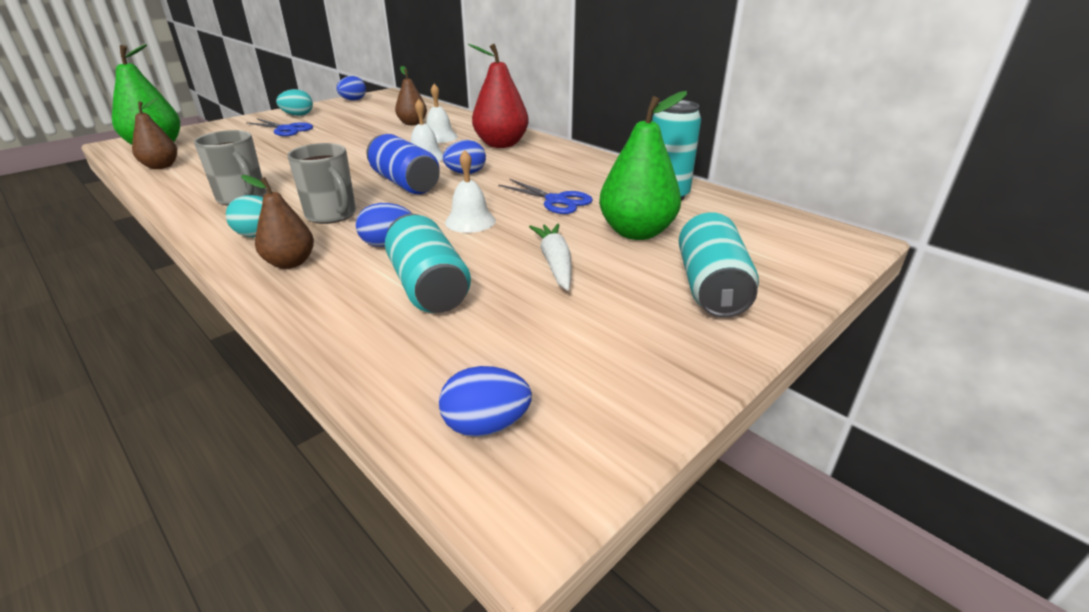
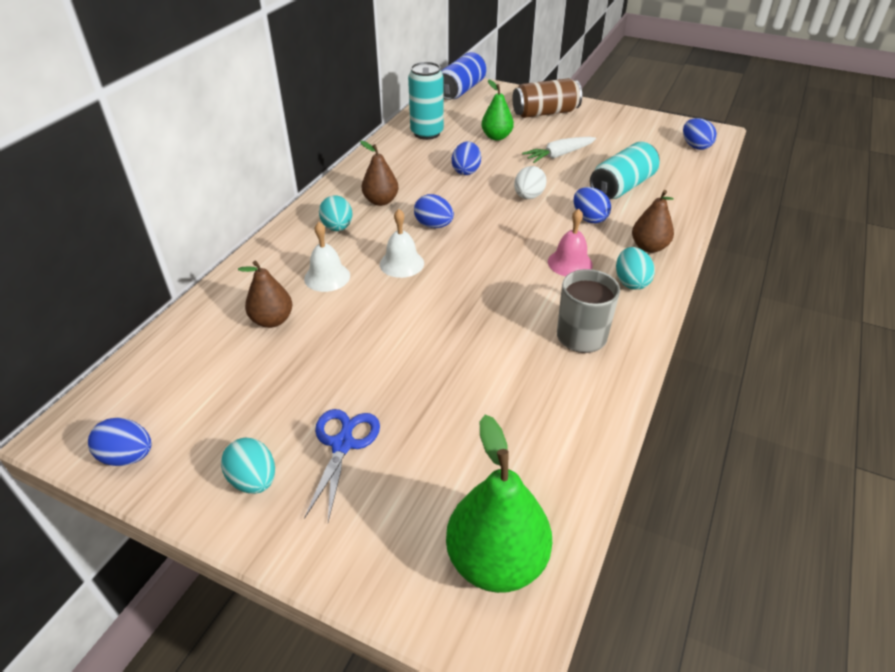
camera: 110 degrees left, 10 degrees up
brown pear [132,98,177,169] -> brown pear moved to [360,141,399,206]
grey mug [287,143,356,224] -> pink bell [548,208,593,276]
blue can [366,134,440,194] -> blue can moved to [441,52,486,100]
white bell [445,150,496,233] -> white egg [514,166,547,199]
red pear [468,44,529,148] -> turquoise egg [319,195,352,231]
blue scissors [498,179,593,214] -> blue egg [452,141,481,175]
green pear [599,91,687,240] -> green pear [481,79,514,140], size x0.62
turquoise can [679,212,759,318] -> brown can [512,78,582,118]

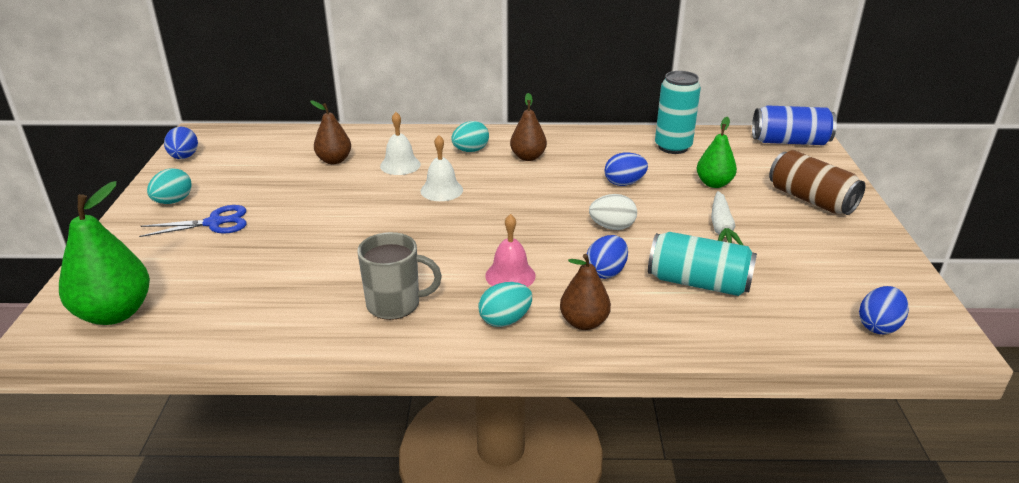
camera: 65 degrees right, 10 degrees down
blue egg [414,194,454,228] -> none
white carrot [522,137,596,163] -> white carrot turned 120 degrees counterclockwise [711,191,743,245]

